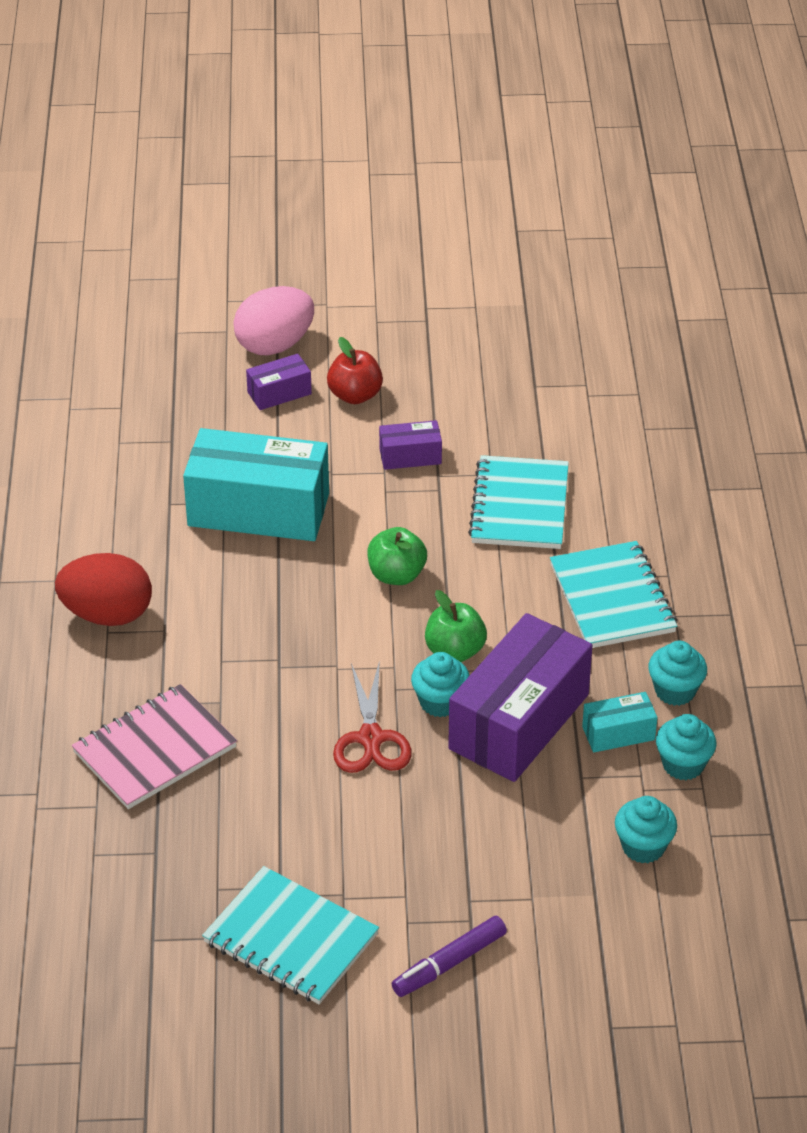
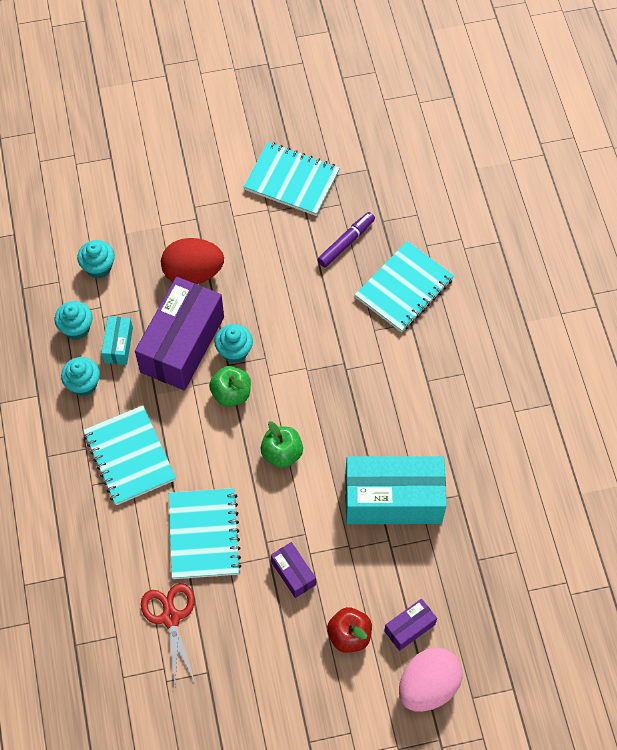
camera: 170 degrees right, 20 degrees up
red egg [55,553,152,626] -> red egg moved to [161,238,224,284]
pink notebook [72,684,237,809] -> turquoise notebook [355,241,454,332]
red scissors [333,660,412,773] -> red scissors moved to [141,583,195,684]
purple box [379,420,442,470] -> purple box turned 75 degrees clockwise [271,542,316,598]
purple marker [392,916,507,997] -> purple marker moved to [317,212,375,267]
turquoise box [582,692,657,752] -> turquoise box turned 60 degrees counterclockwise [101,316,133,365]

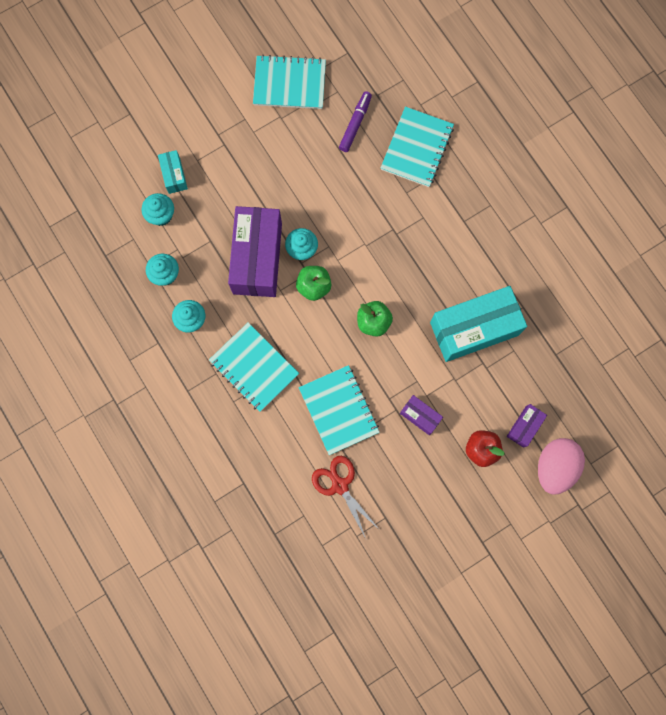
camera: 20 degrees left, 15 degrees up
turquoise box [101,316,133,365] -> turquoise box moved to [158,150,188,194]
red egg [161,238,224,284] -> none

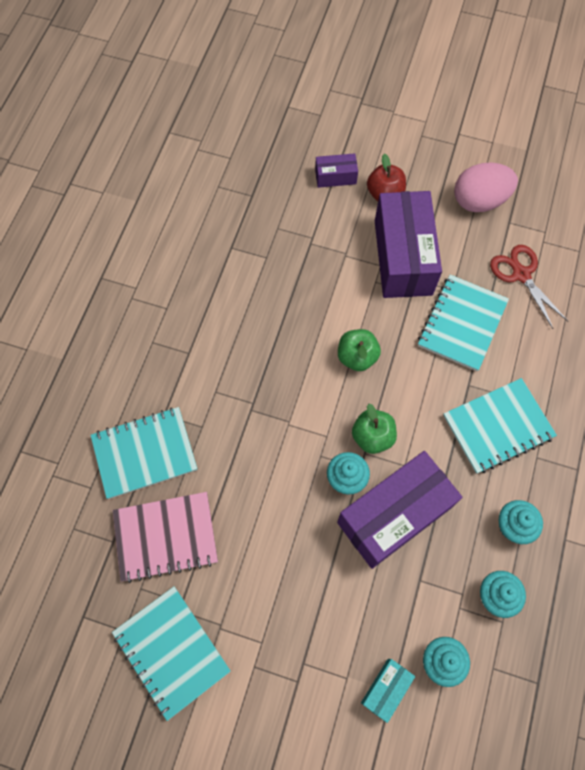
camera: 130 degrees left, 10 degrees down
turquoise notebook [209,322,299,412] -> turquoise notebook turned 60 degrees clockwise [443,378,557,474]
red scissors [312,456,379,539] -> red scissors turned 135 degrees clockwise [490,245,568,329]
purple marker [339,91,372,152] -> pink notebook [113,492,218,583]
purple box [400,395,443,435] -> purple box [375,191,442,298], size x2.18
turquoise box [430,286,527,362] -> none
pink egg [538,438,585,495] -> pink egg moved to [454,162,518,212]

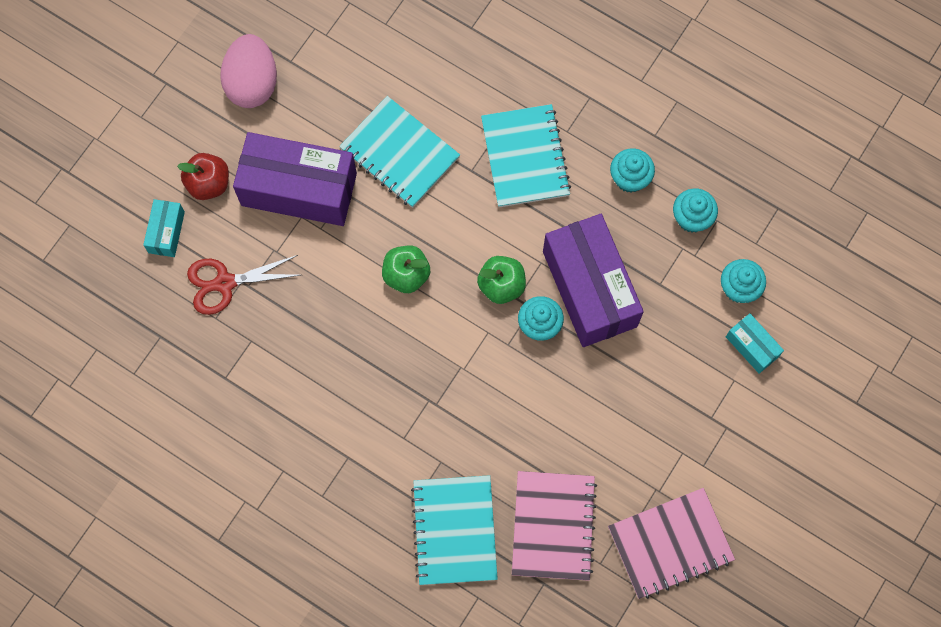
camera: 75 degrees left, 5 degrees up
turquoise notebook [112,586,231,721] -> pink notebook [608,488,735,599]
purple box [315,153,358,188] -> turquoise box [143,199,185,257]
red scissors [490,245,568,329] -> red scissors moved to [187,255,300,315]

